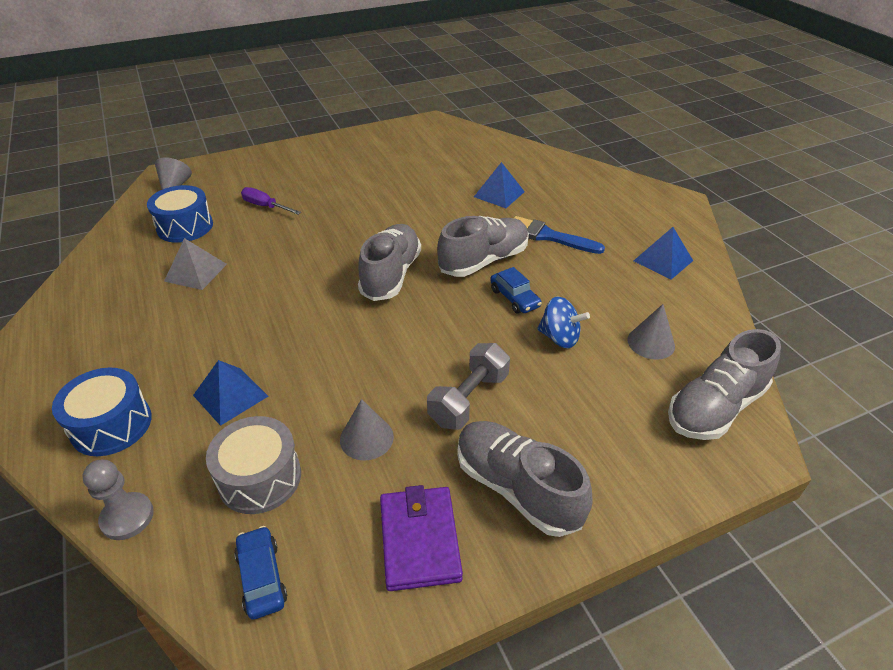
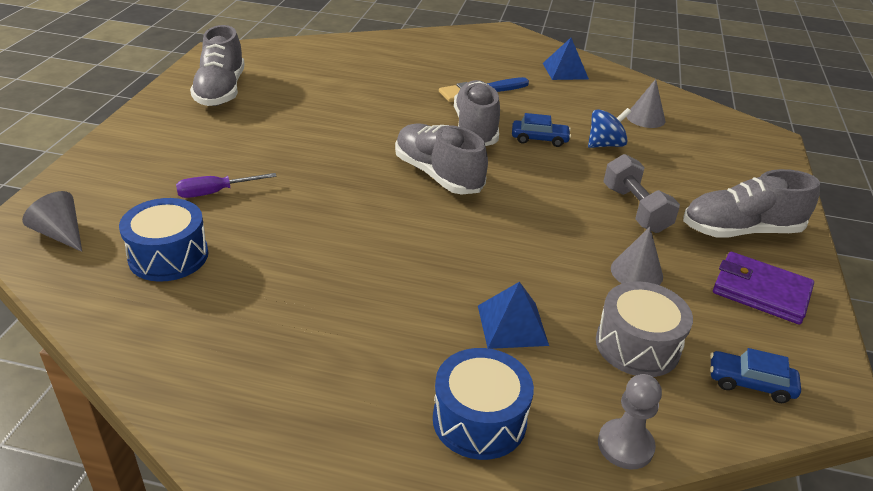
camera: 55 degrees left, 5 degrees down
grey pyramid [164,238,227,290] -> none
blue pyramid [474,162,525,208] -> none
grey shoe [668,329,781,440] -> grey shoe moved to [190,25,245,106]

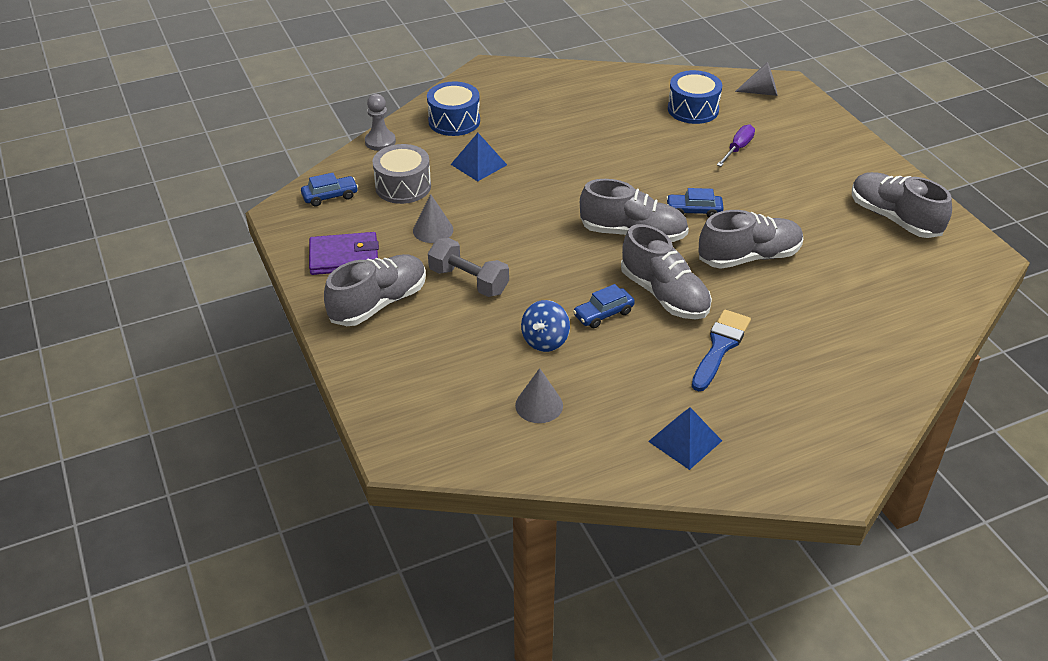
camera: 145 degrees right, 5 degrees up
none -> blue car [666,188,724,218]
none -> grey shoe [698,210,803,269]

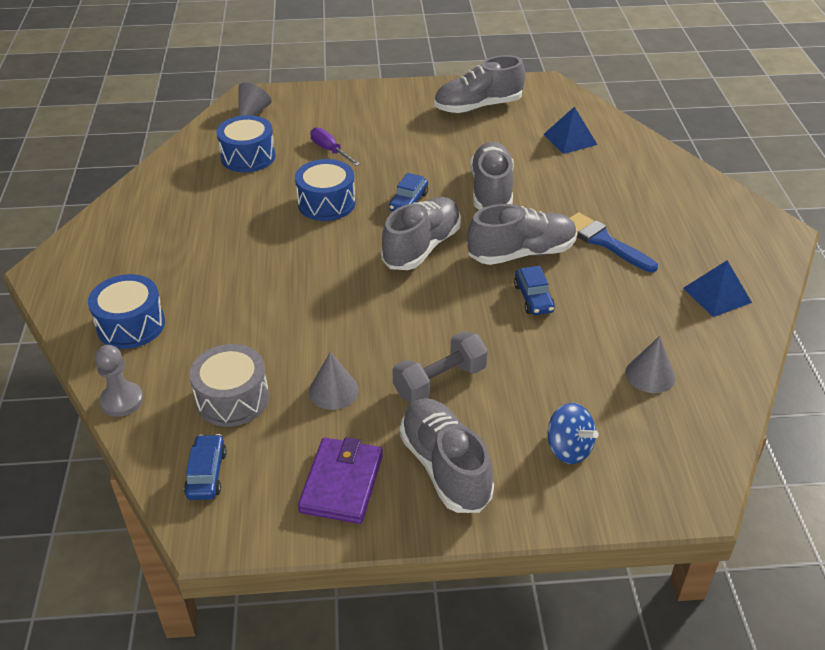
camera: 70 degrees left, 0 degrees up
blue pyramid [450,133,507,181] -> blue pyramid moved to [543,107,597,154]
blue spinning top [521,300,570,352] -> blue spinning top moved to [547,403,599,464]
none -> blue drum [295,159,356,221]

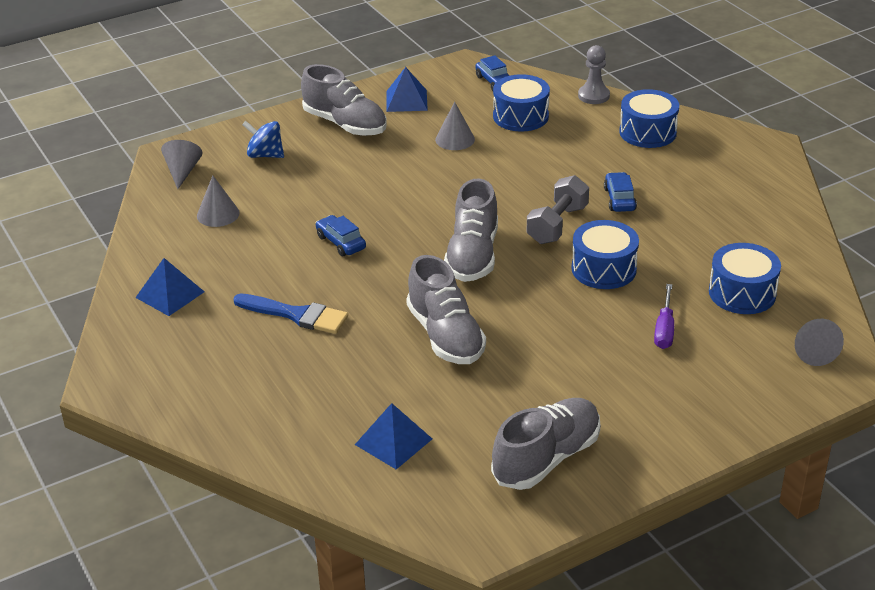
camera: 155 degrees right, 5 degrees down
grey drum [189,344,269,427] -> blue drum [493,74,550,132]
purple wallet [298,437,383,524] -> blue pyramid [387,67,428,112]
purple screwdriver [310,127,360,166] -> purple screwdriver turned 75 degrees clockwise [654,284,674,349]
blue car [389,173,428,212] -> blue car moved to [604,172,637,212]
grey dumbbell [392,331,488,403] -> grey dumbbell moved to [526,175,589,244]
grey shoe [467,204,577,265] -> none
none -> grey cone [161,140,203,189]

